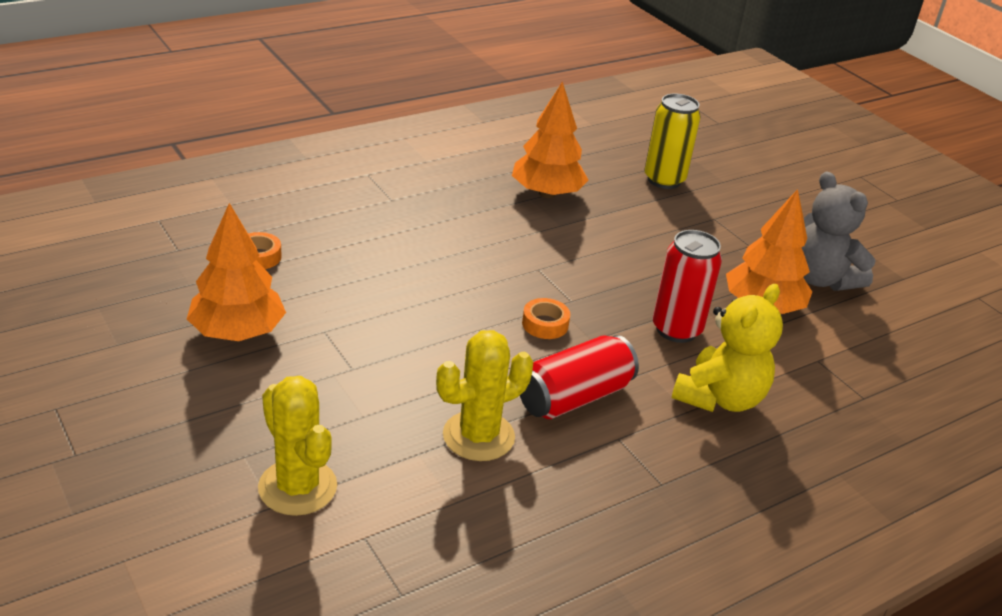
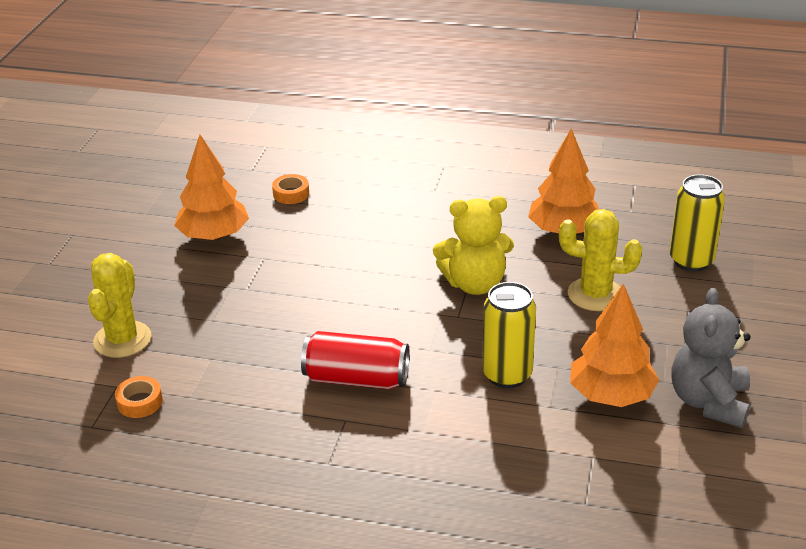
camera: 50 degrees right, 0 degrees up
yellow cactus [436,330,533,461] -> yellow cactus moved to [559,209,642,311]
orange tape [522,298,570,339] -> orange tape moved to [115,376,163,418]
red can [652,230,722,343] -> yellow can [482,282,536,388]
yellow teddy bear [672,284,783,412] -> yellow teddy bear moved to [433,196,514,295]

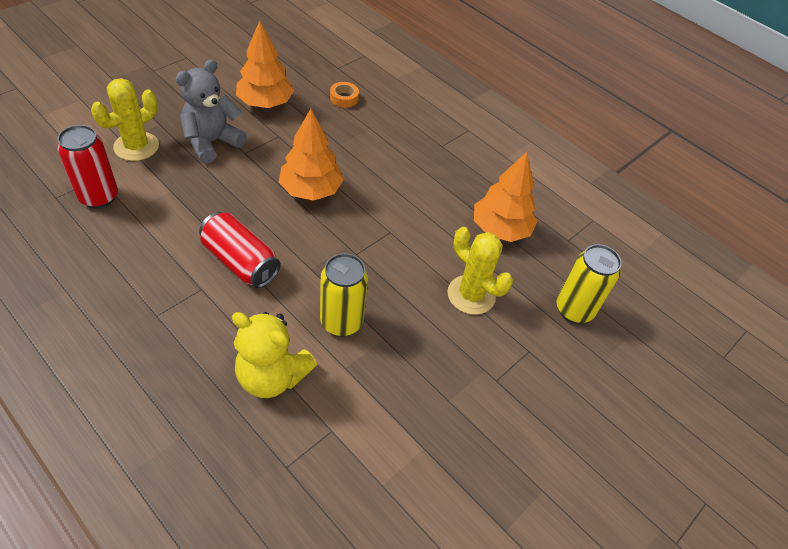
camera: 25 degrees right, 15 degrees up
orange tape [115,376,163,418] -> red can [57,125,118,208]
yellow teddy bear [433,196,514,295] -> yellow teddy bear moved to [232,312,317,398]
orange tree [570,283,659,407] -> orange tree moved to [279,109,344,201]
grey teddy bear [671,288,750,428] -> grey teddy bear moved to [175,60,247,164]

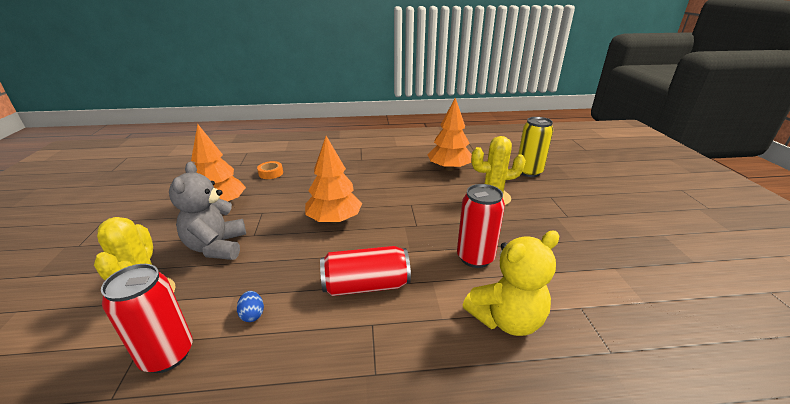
camera: 45 degrees left, 20 degrees down
yellow can [320,253,368,337] -> red can [457,184,505,268]
none -> blue egg [237,291,264,322]

